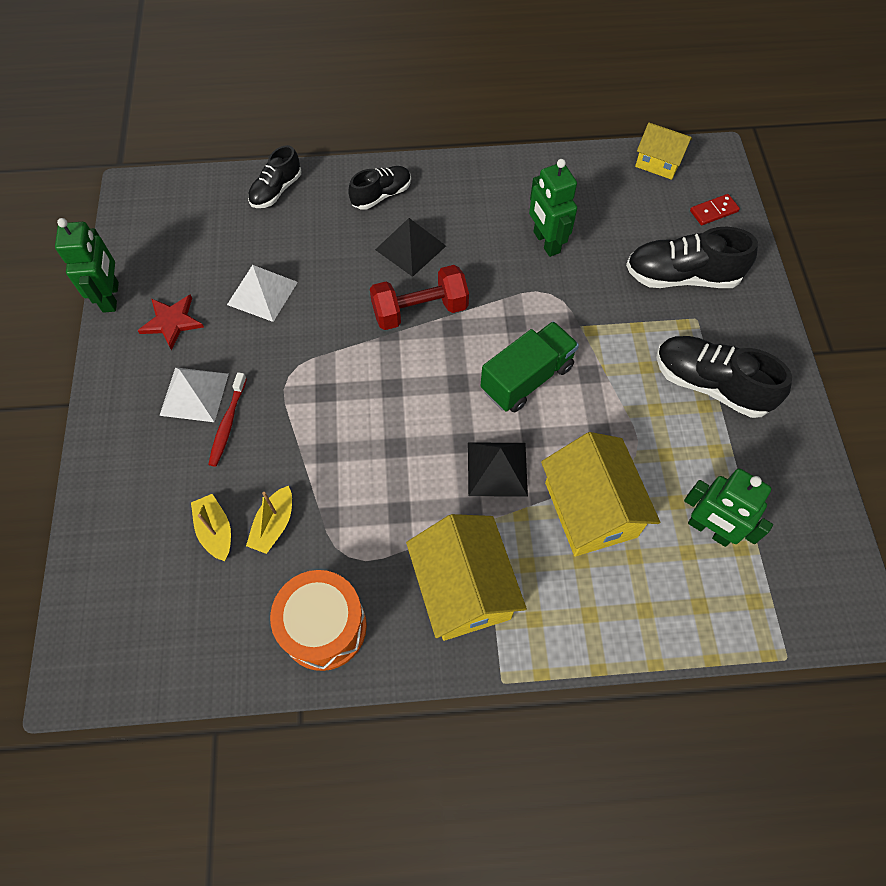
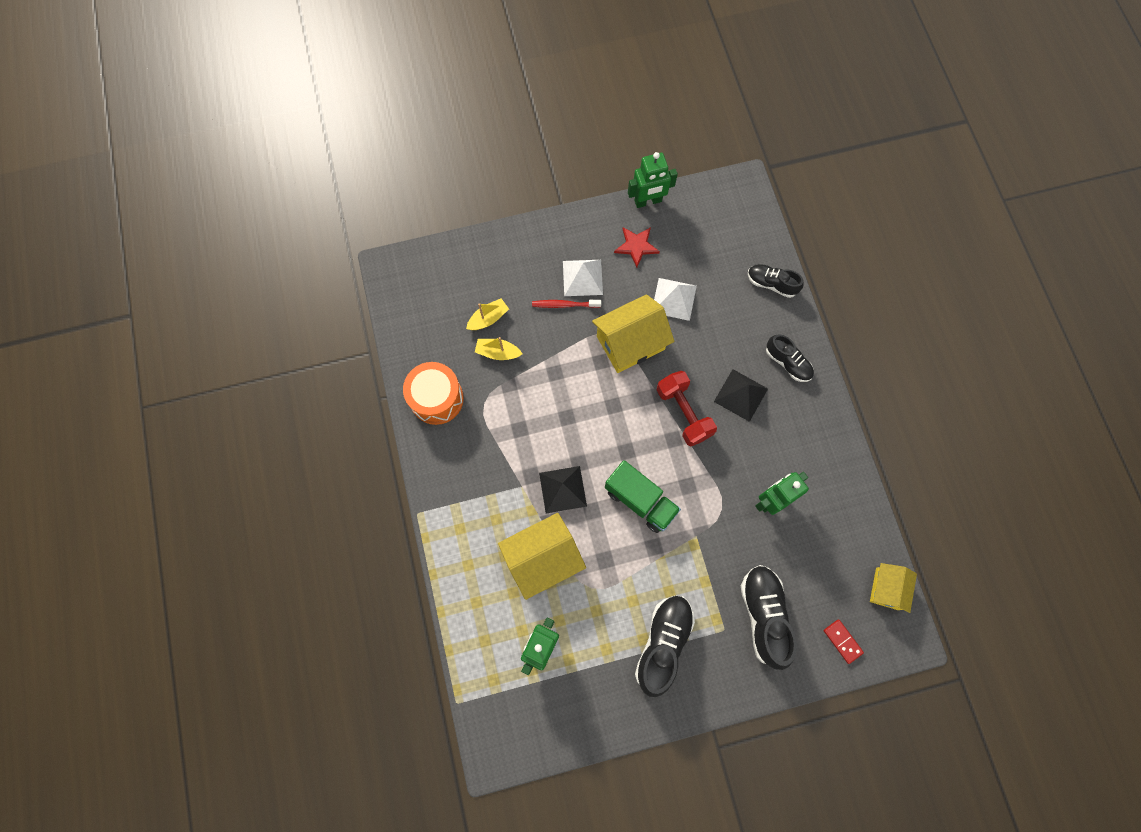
camera: 80 degrees right, 10 degrees up
yellow house [406,514,527,641] -> yellow house moved to [592,294,675,373]

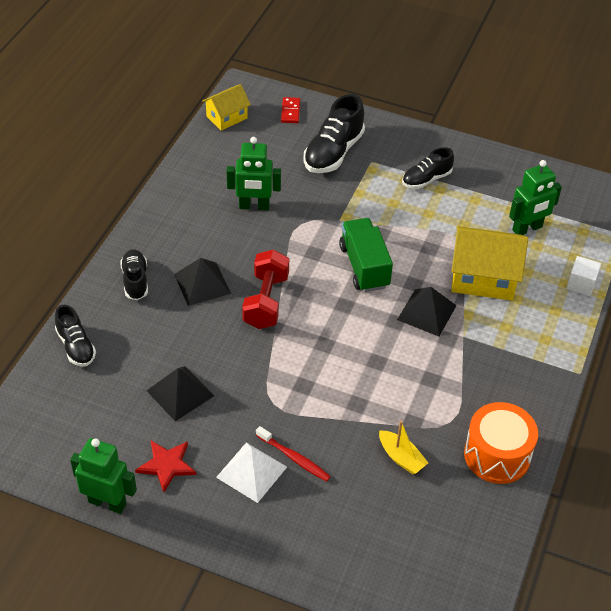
camera: 145 degrees left, 25 degrees down
yellow boat [466,299,509,330] -> none
yellow house [592,294,675,373] -> none
black shoe [635,596,695,697] -> black shoe [402,147,454,189], size x0.62
white pyramid [654,278,697,321] -> black pyramid [147,366,214,421]
none -> white cube [566,256,601,296]

